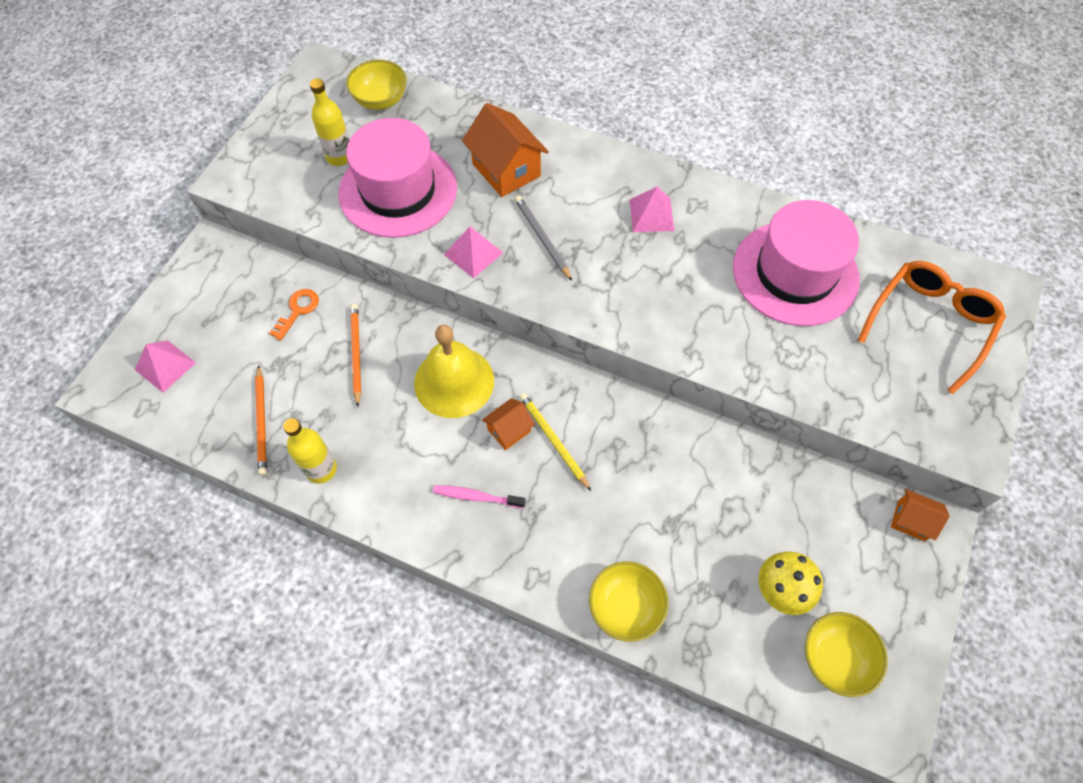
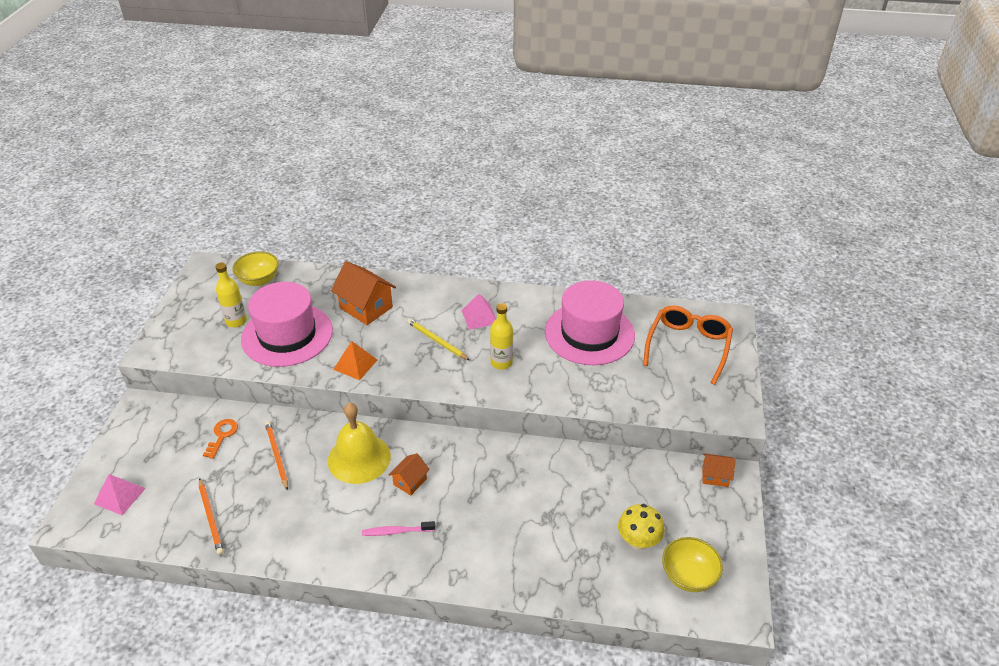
camera: 15 degrees left, 20 degrees down
yellow bottle [283,418,337,484] -> yellow bottle moved to [490,303,513,370]
pink pyramid [444,226,503,278] -> orange pyramid [333,341,377,380]
grey pencil [515,196,572,281] -> none
yellow pencil [520,393,591,491] -> yellow pencil moved to [407,319,470,360]
yellow bowl [589,561,668,642] -> none

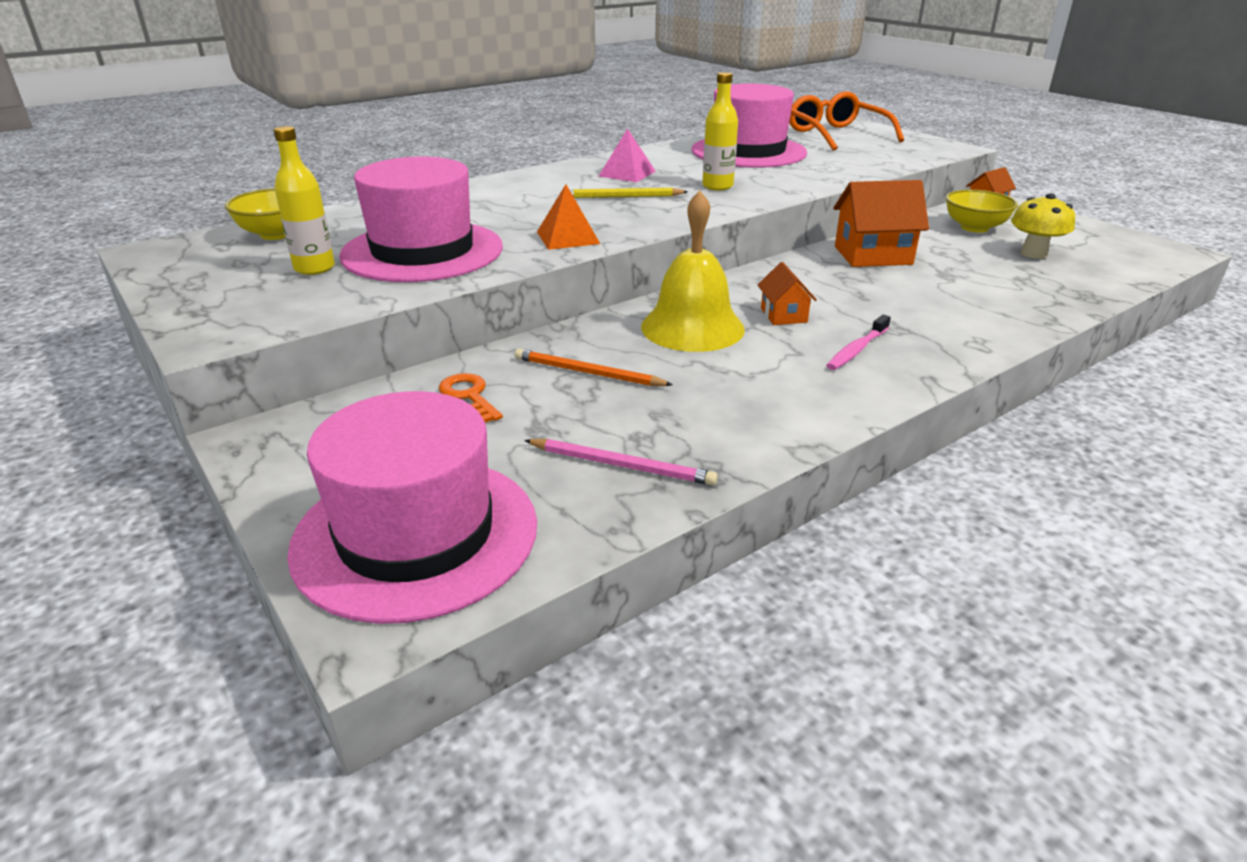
camera: 45 degrees left, 10 degrees down
pink pyramid [94,474,146,515] -> pink hat [287,391,537,624]
orange pencil [199,478,224,555] -> pink pencil [524,439,718,486]
orange house [331,261,396,325] -> orange house moved to [834,180,929,267]
yellow bowl [662,537,723,592] -> yellow bowl moved to [946,190,1018,233]

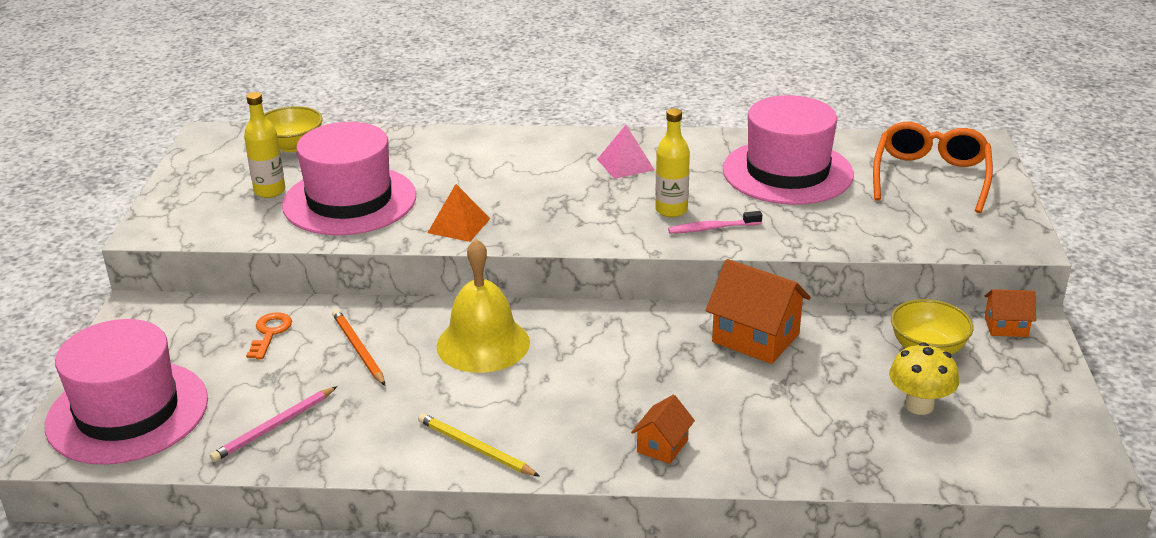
camera: 40 degrees right, 0 degrees up
pink pencil [524,439,718,486] -> pink pencil turned 75 degrees clockwise [210,386,337,462]
yellow pencil [561,188,688,198] -> yellow pencil moved to [418,413,540,477]
orange house [758,262,817,325] -> orange house moved to [631,395,695,464]
pink toothbrush [826,315,891,370] -> pink toothbrush moved to [668,211,762,234]

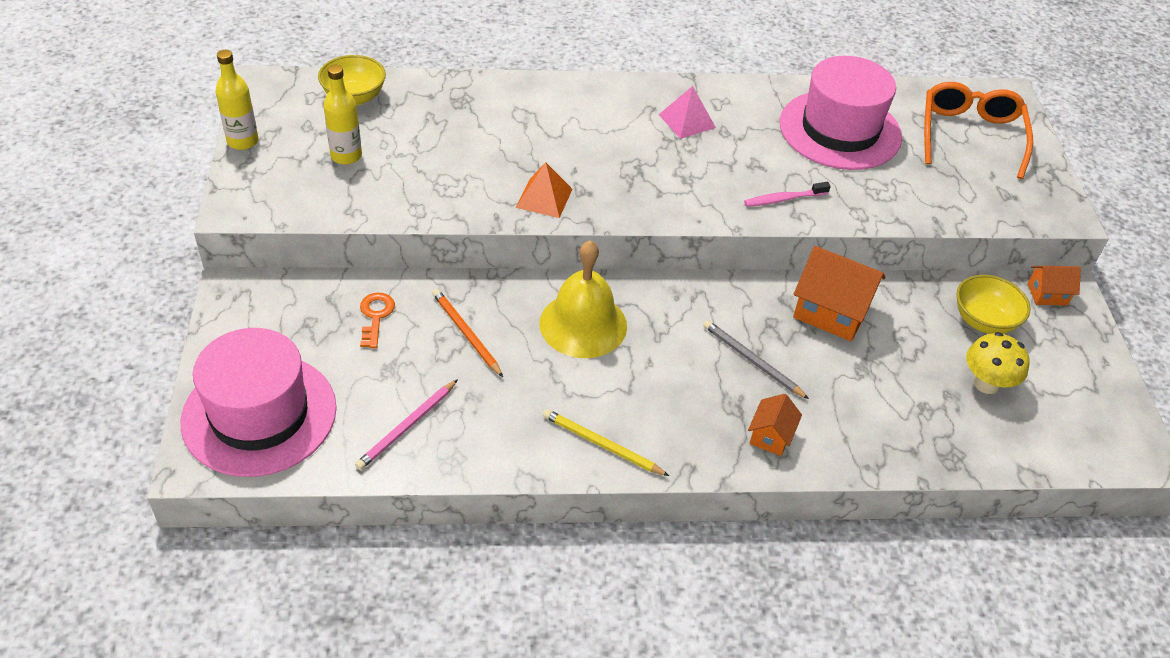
camera: 10 degrees left, 15 degrees up
pink hat [282,122,416,235] -> none
yellow bottle [655,108,690,217] -> yellow bottle moved to [215,50,259,150]
none -> grey pencil [704,320,809,399]

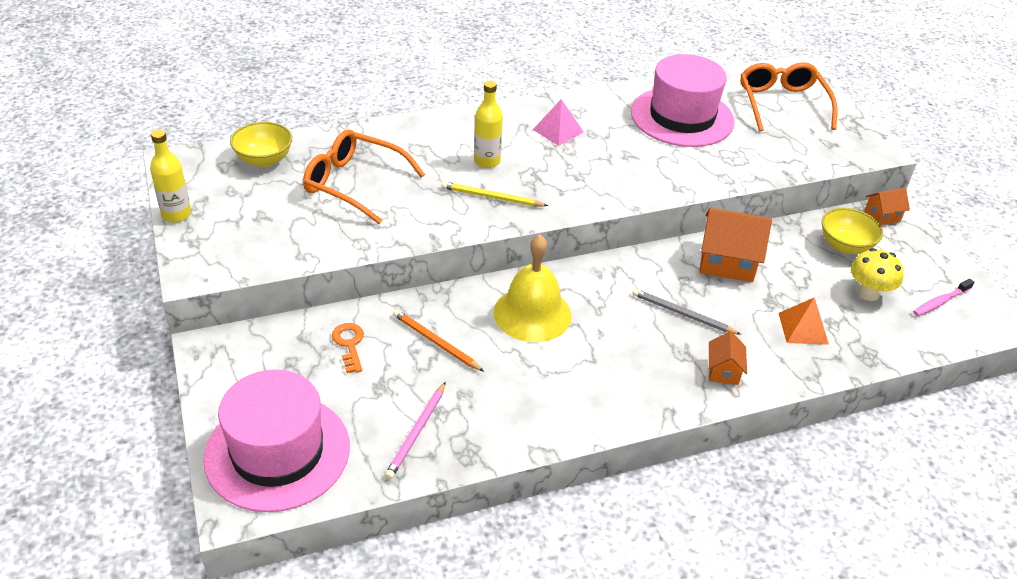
camera: 15 degrees left, 5 degrees down
yellow bottle [323,65,362,165] -> yellow bottle moved to [474,81,503,168]
orange pyramid [516,162,572,218] -> orange pyramid moved to [779,297,829,345]
yellow pencil [543,409,669,476] -> yellow pencil moved to [441,182,548,206]
pink toothbrush [744,182,831,207] -> pink toothbrush moved to [913,279,974,316]
none -> orange glasses [303,129,425,224]

